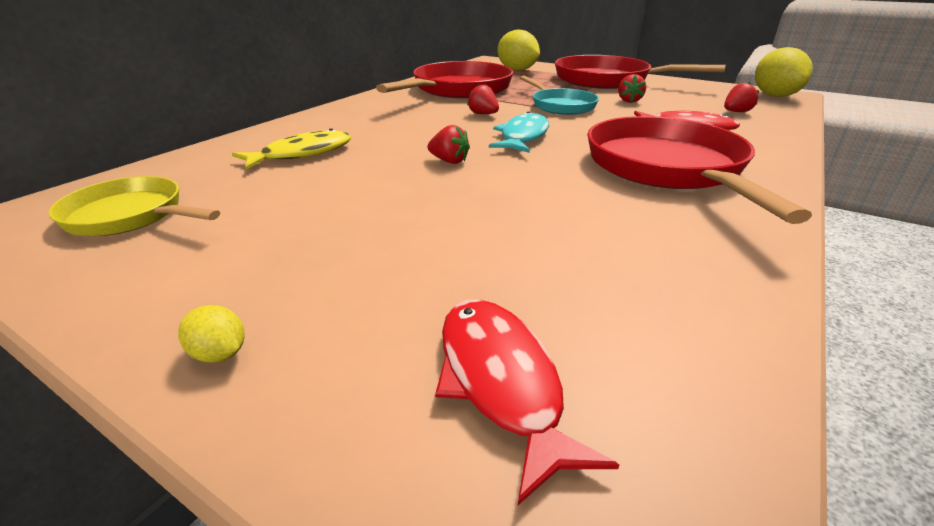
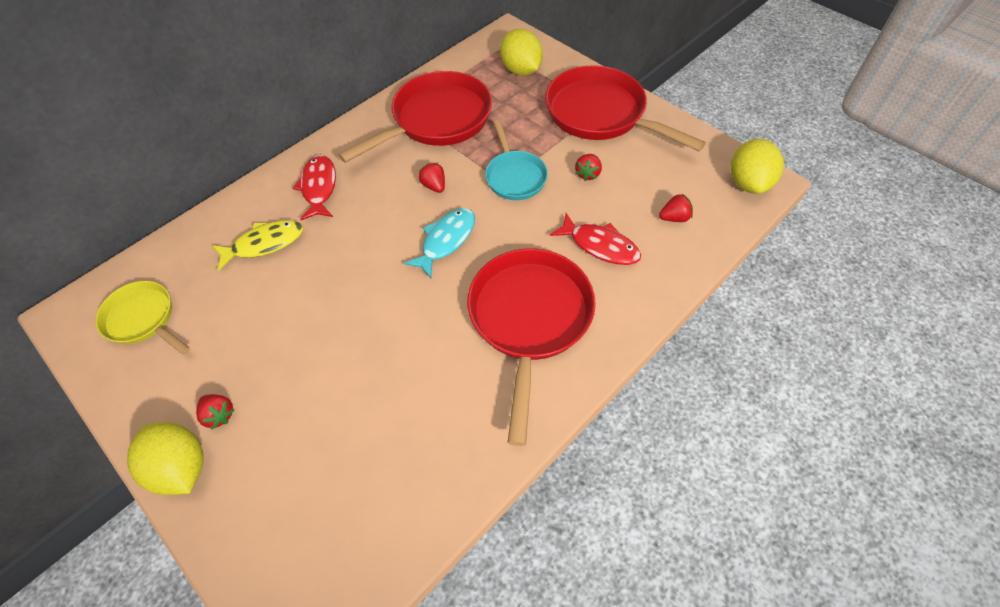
camera: 15 degrees right, 25 degrees up
yellow lemon [178,305,245,363] -> yellow lemon [127,422,203,495], size x2.30
red strawberry [427,125,470,164] -> red strawberry moved to [196,394,235,430]
red fish [435,299,619,505] -> red fish moved to [293,155,336,220]

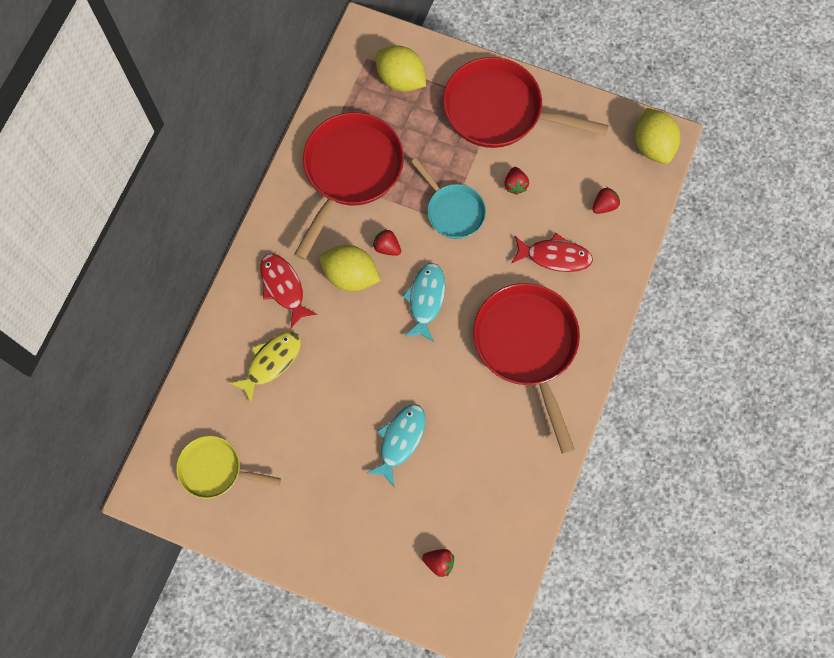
camera: 25 degrees left, 15 degrees up
yellow lemon [127,422,203,495] -> yellow lemon moved to [320,245,381,291]
red strawberry [196,394,235,430] -> red strawberry moved to [422,549,454,577]
none -> turquoise fish [367,404,425,486]

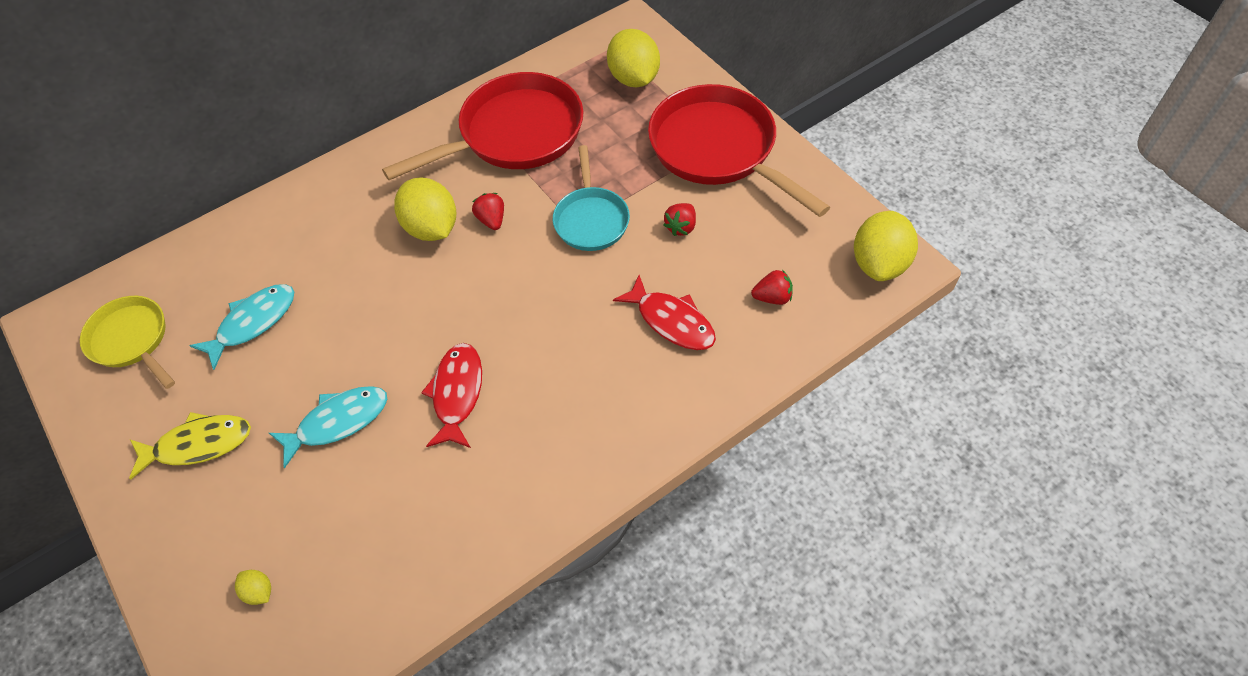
camera: 35 degrees right, 15 degrees down
yellow fish [229,332,301,403] -> yellow fish moved to [129,412,251,480]
red fish [260,253,317,328] -> red fish moved to [421,343,482,448]
turquoise fish [402,263,445,342] -> turquoise fish moved to [189,284,294,370]
red strawberry [422,549,454,577] -> yellow lemon [235,570,271,605]
red pan [473,283,580,454] -> none

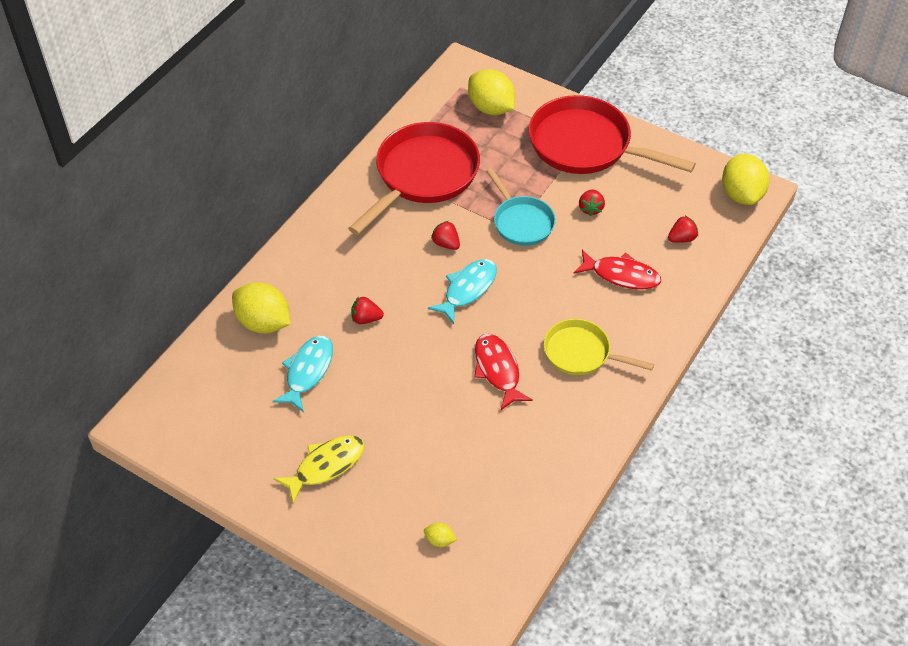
camera: 25 degrees left, 5 degrees down
yellow pan [80,296,175,389] -> yellow pan moved to [544,319,654,375]
turquoise fish [269,386,387,469] -> turquoise fish moved to [428,259,497,324]
yellow lemon [394,178,456,241] -> yellow lemon moved to [232,282,291,334]
none -> red strawberry [351,297,384,324]

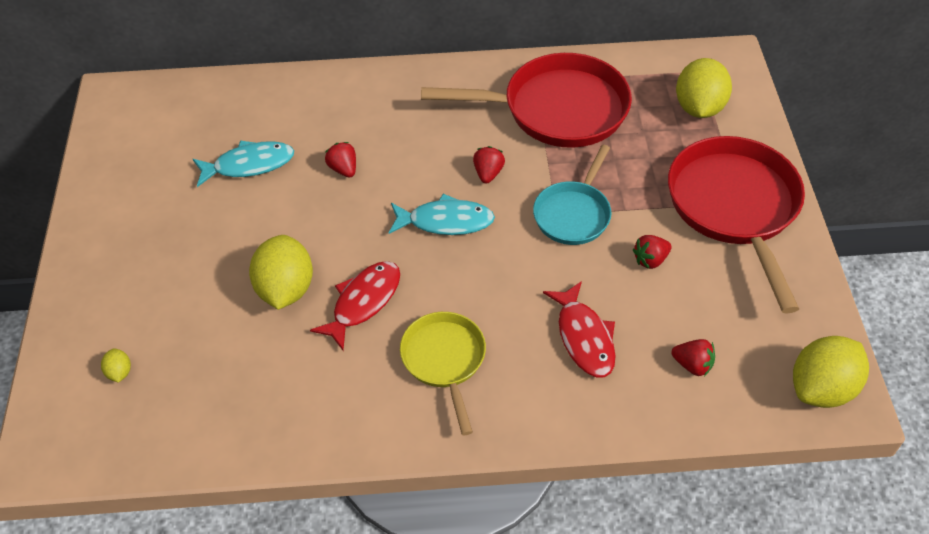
camera: 55 degrees right, 0 degrees up
yellow lemon [232,282,291,334] -> yellow lemon moved to [249,235,313,310]
yellow fish [273,435,365,504] -> none

